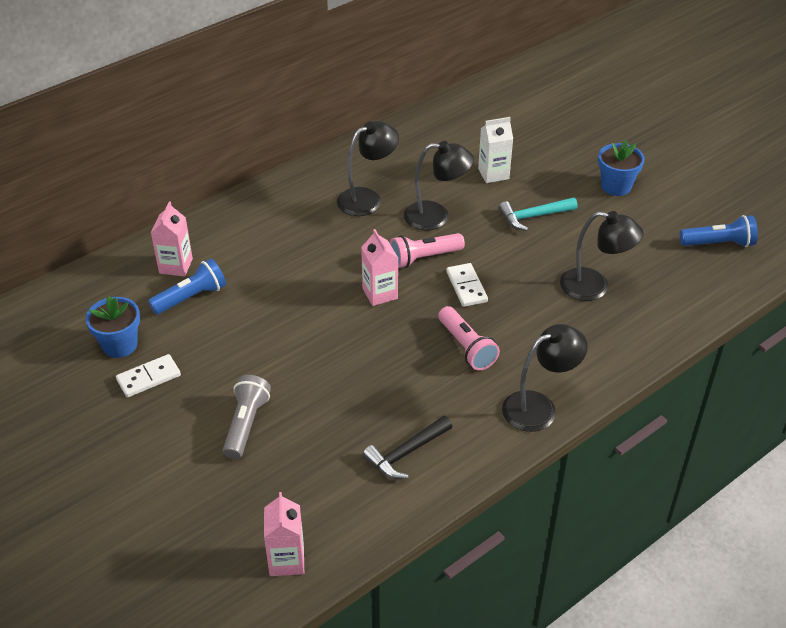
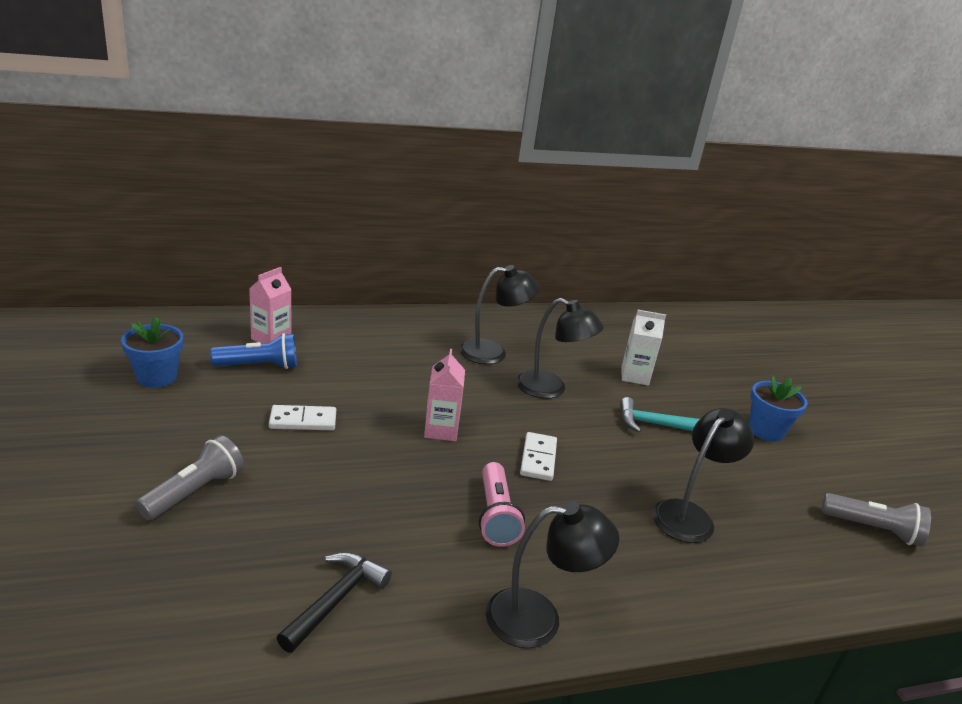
camera: 20 degrees right, 15 degrees down
white domino [116,354,181,397] -> white domino moved to [269,405,336,430]
pink carton [264,492,304,576] -> none
black hammer [363,415,452,479] -> black hammer turned 135 degrees clockwise [277,552,392,653]
pink flashlight [390,233,465,268] -> none
black lamp [560,211,644,301] -> black lamp turned 90 degrees counterclockwise [652,408,754,543]
blue flashlight [680,215,758,247] -> grey flashlight [821,493,931,547]

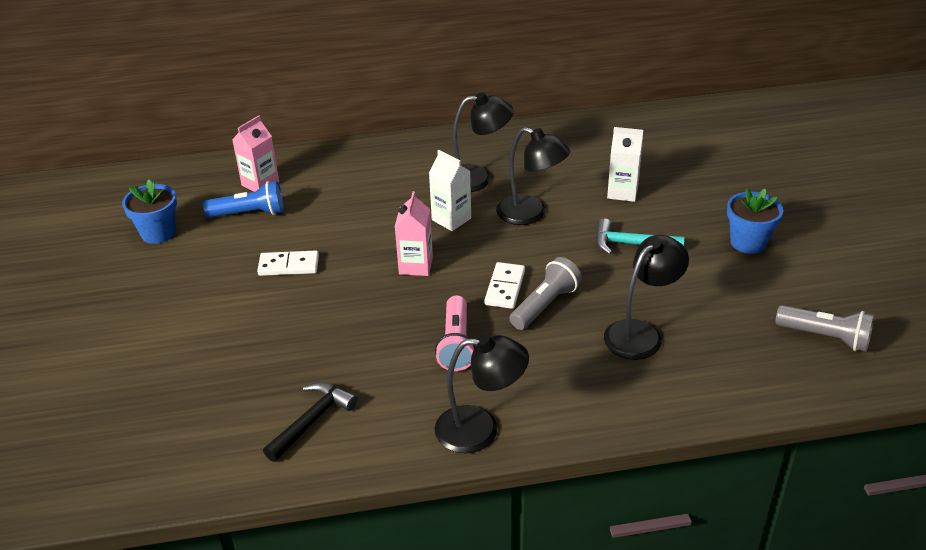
camera: 10 degrees right, 10 degrees up
grey flashlight [136,435,244,520] -> grey flashlight moved to [510,257,582,330]
none -> white carton [429,150,471,231]

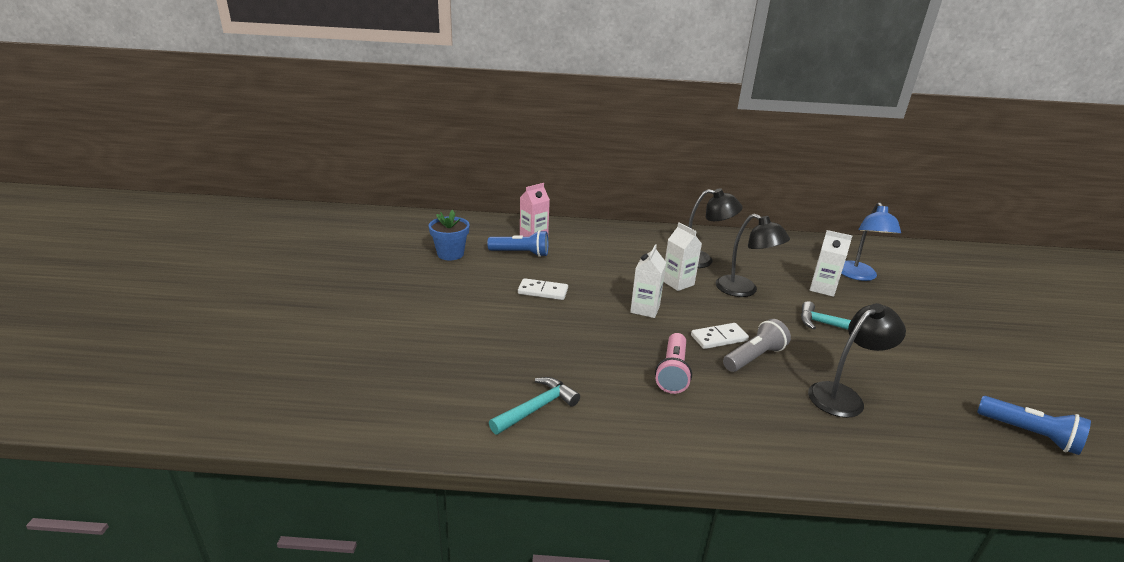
camera: 10 degrees right, 10 degrees down
black hammer [263,382,358,462] -> turquoise hammer [489,377,580,435]
pink carton [395,191,433,276] -> white carton [630,244,666,318]
black lamp [435,334,529,453] -> none
white domino [484,262,525,309] -> white domino turned 45 degrees clockwise [691,323,749,349]
blue flower pot [727,188,783,254] -> none
grey flashlight [775,305,874,352] -> blue flashlight [977,396,1091,455]
none -> blue lamp [841,202,901,281]

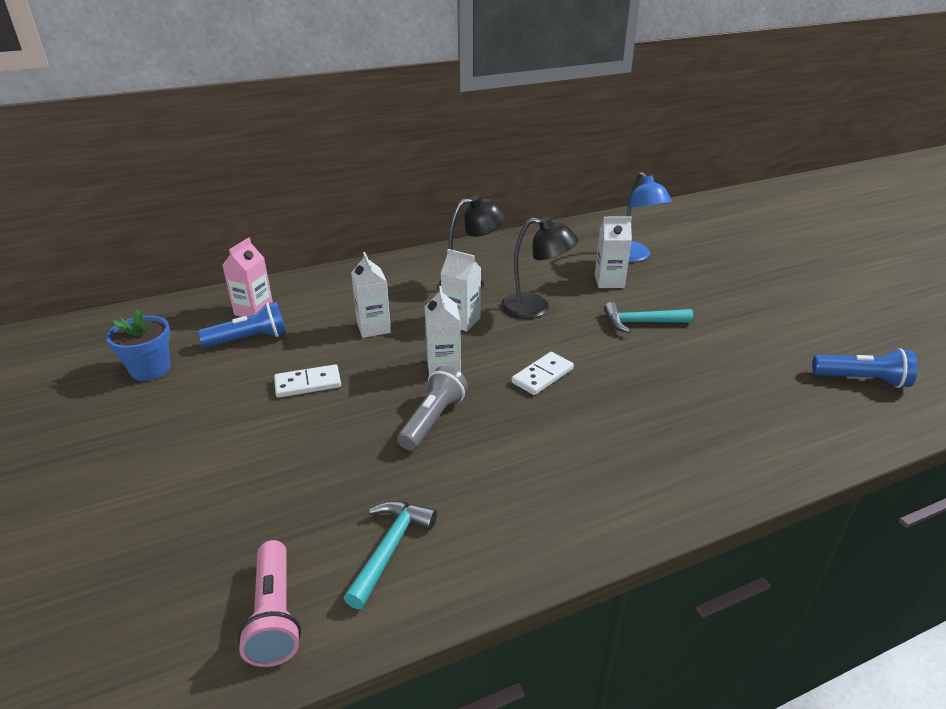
camera: 25 degrees left, 5 degrees up
pink flashlight [655,333,692,394] -> pink flashlight moved to [238,540,301,667]
grey flashlight [723,319,791,372] -> grey flashlight moved to [397,366,468,451]
black lamp [808,303,906,418] -> none
none -> white carton [351,252,391,338]

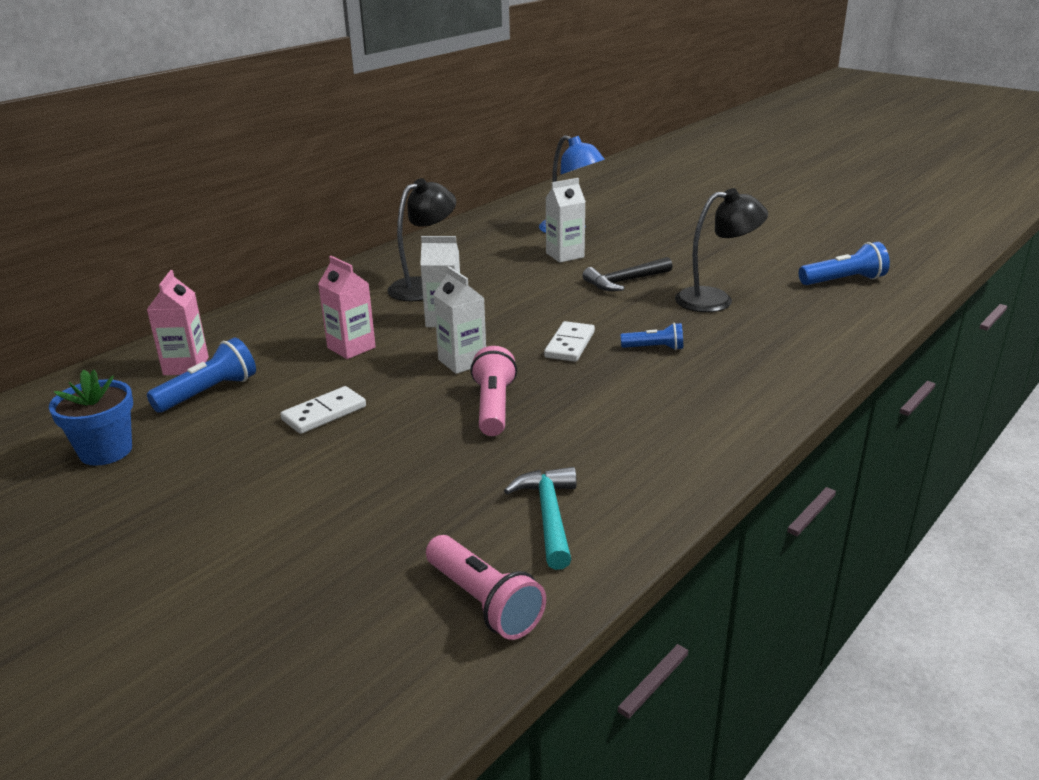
camera: 25 degrees left, 5 degrees down
white carton [351,252,391,338] -> pink carton [318,256,376,359]
grey flashlight [397,366,468,451] -> pink flashlight [470,346,517,436]
black lamp [501,217,578,319] -> black lamp moved to [675,188,768,312]
turquoise hammer [604,302,693,333] -> black hammer [583,257,673,291]
none -> blue flashlight [621,323,683,350]

